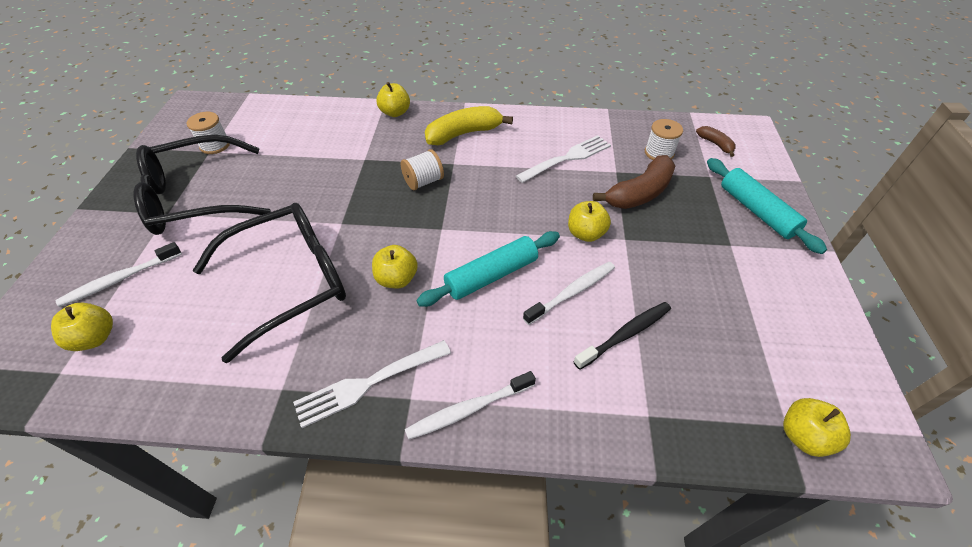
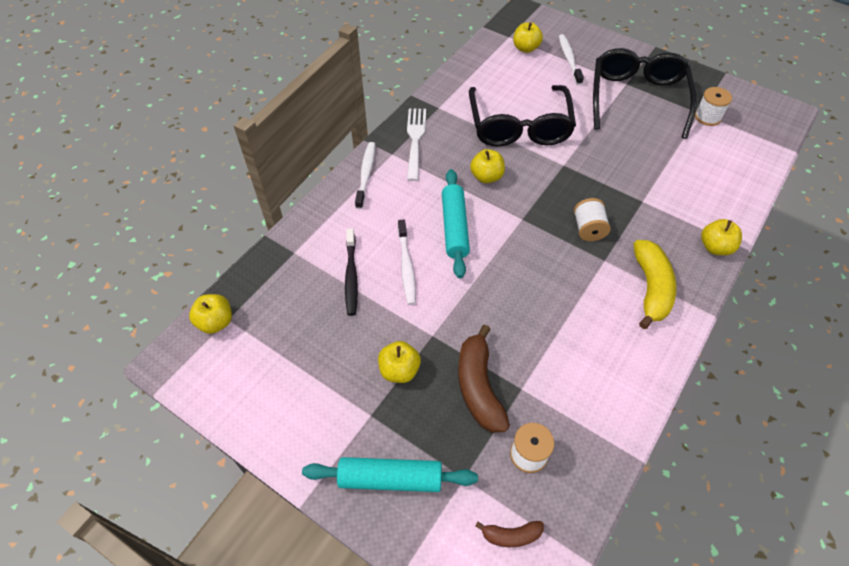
camera: 120 degrees right, 5 degrees up
white fork [516,135,611,183] -> none
yellow apple [568,201,611,242] -> yellow apple moved to [378,341,421,383]

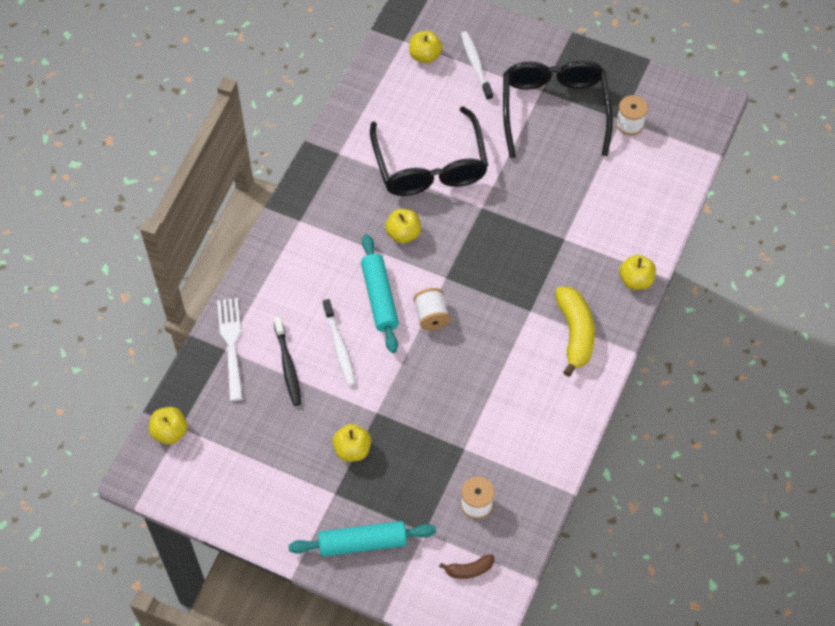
camera: 10 degrees left, 5 degrees up
white toothbrush [355,142,375,209] -> none
white fork [407,108,426,181] -> white fork moved to [217,298,243,401]
brown banana [458,325,510,433] -> none
white spool [574,198,611,241] -> white spool moved to [413,288,450,330]

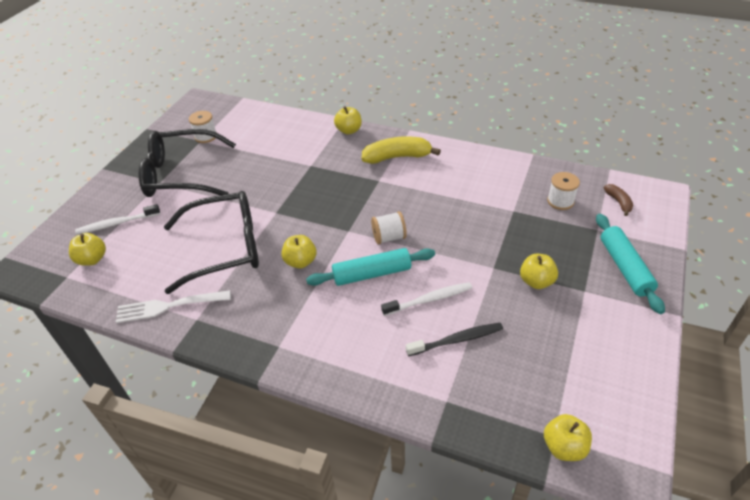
camera: 90 degrees left, 15 degrees down
white fork [217,298,243,401] -> white fork moved to [116,290,231,323]

